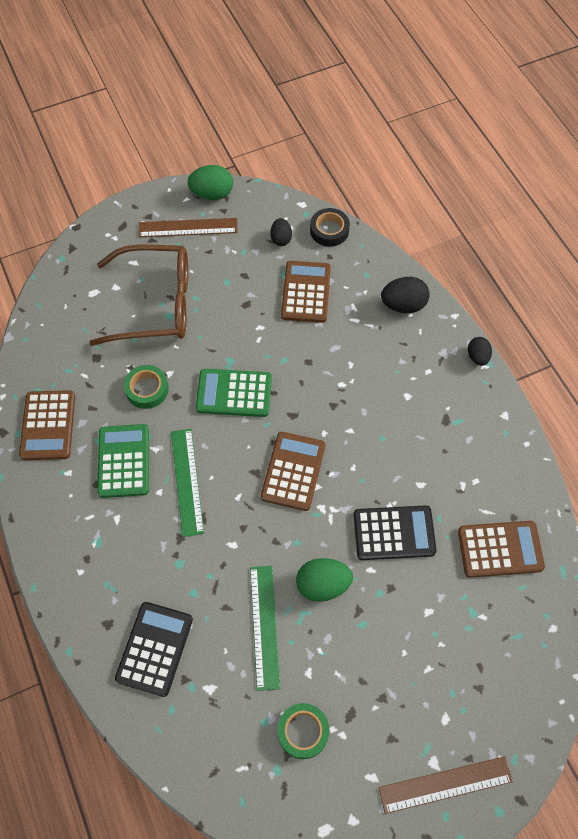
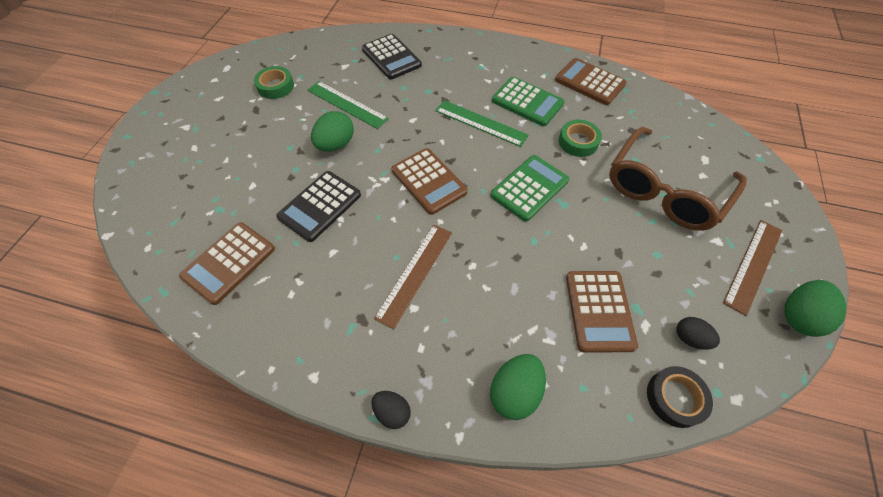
camera: 130 degrees right, 5 degrees down
brown calculator [281,261,331,323] -> brown calculator turned 45 degrees clockwise [566,271,638,352]
brown ruler [379,756,513,814] -> brown ruler moved to [374,225,452,329]
black egg [381,277,430,313] -> green egg [490,354,546,420]

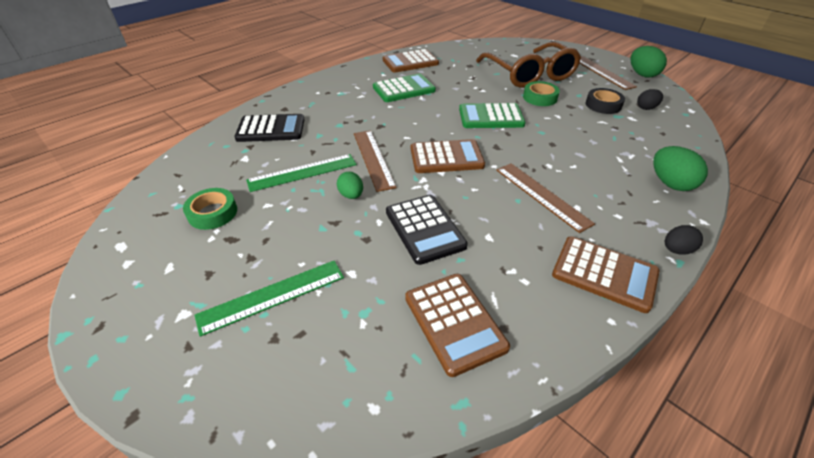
camera: 60 degrees left, 15 degrees down
green egg [311,111,354,152] -> green egg [337,172,363,199], size x0.63
green ruler [435,100,529,147] -> green ruler moved to [195,260,344,337]
green calculator [491,155,569,222] -> green calculator turned 75 degrees counterclockwise [459,103,526,128]
green tape [559,120,602,157] -> green tape moved to [523,81,560,106]
brown calculator [566,271,638,352] -> brown calculator moved to [552,236,660,313]
black tape [647,366,713,428] -> black tape moved to [586,88,625,114]
none -> brown ruler [354,130,397,192]

